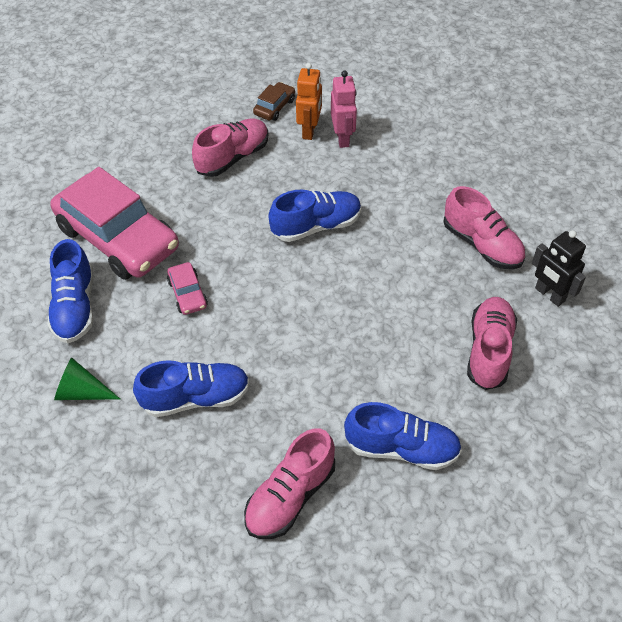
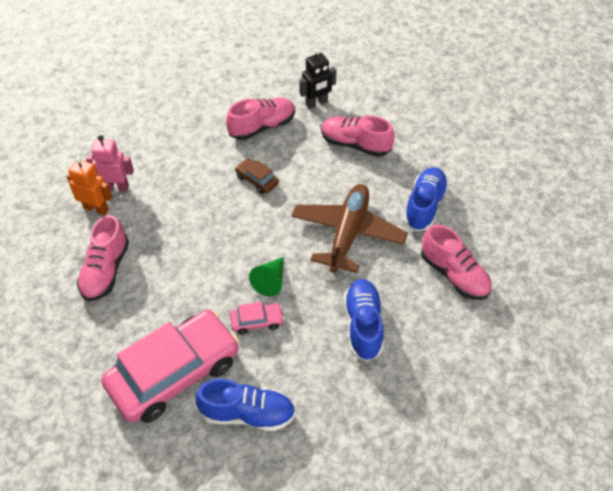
camera: 80 degrees left, 0 degrees up
green cone [54,357,120,400] -> green cone moved to [249,257,284,296]
pink shoe [192,118,268,177] -> pink shoe turned 135 degrees counterclockwise [77,215,129,301]
brown car [253,82,295,121] -> brown car moved to [235,158,279,194]
blue shoe [268,190,361,242] -> none
none -> brown plane [292,184,408,273]

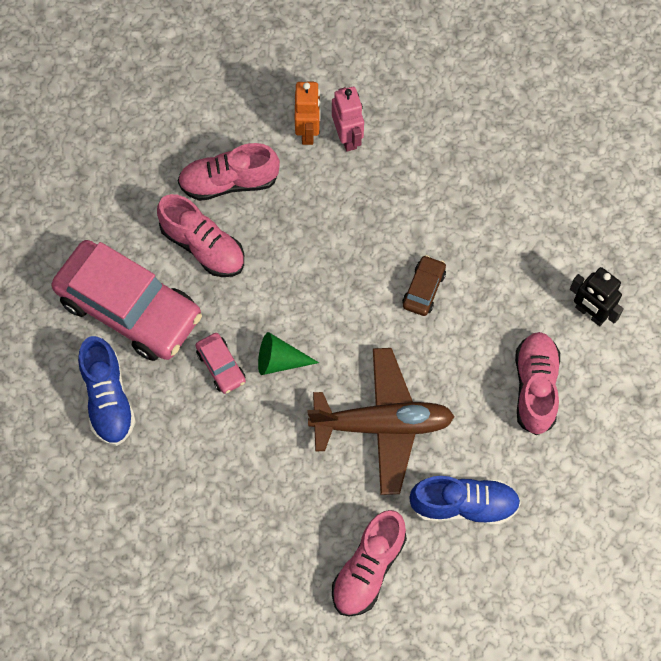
camera: 70 degrees right, 15 degrees up
pink shoe [226,98,295,140] -> pink shoe moved to [157,194,244,277]
blue shoe [344,279,384,361] -> none

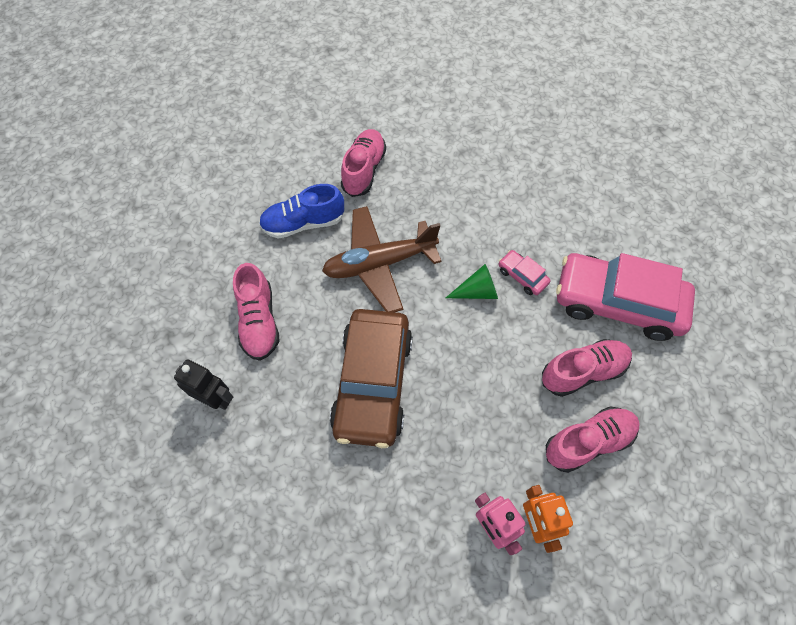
camera: 165 degrees right, 5 degrees down
blue shoe [78,336,136,446] -> none
pink shoe [157,194,244,277] -> pink shoe turned 135 degrees clockwise [542,339,632,397]
brown car [402,255,446,316] -> brown car [330,309,413,448], size x2.40

